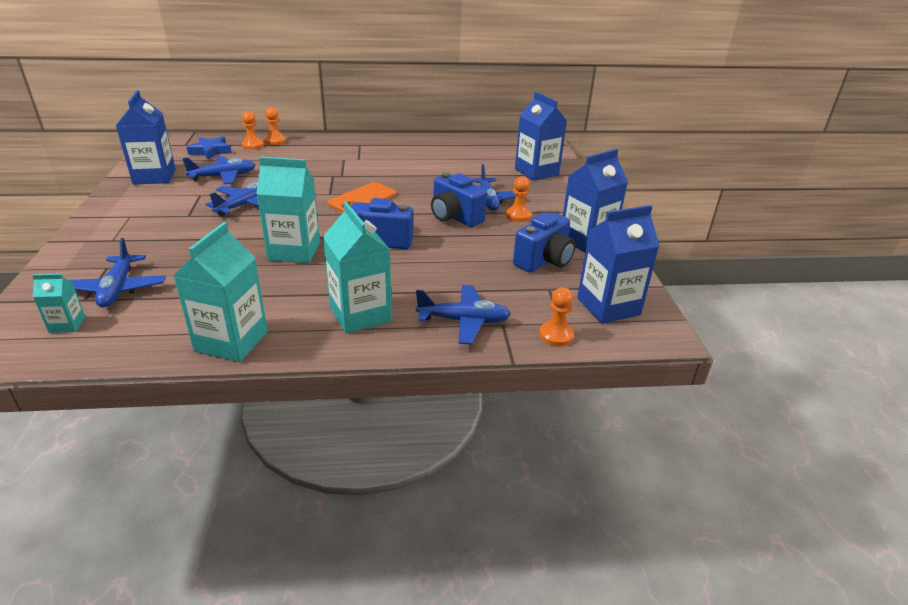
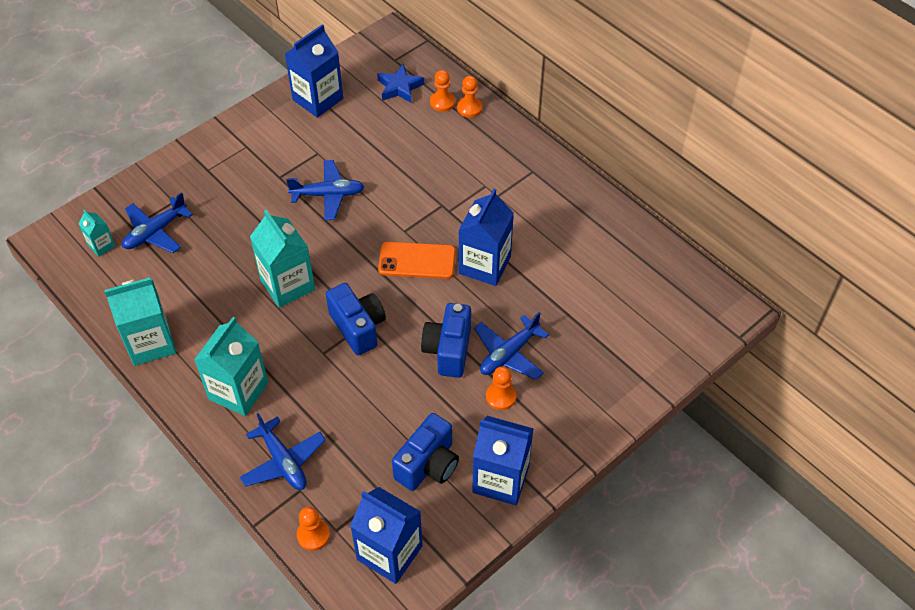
camera: 55 degrees right, 20 degrees up
blue plane [182,156,255,184] -> none
blue camera [513,212,575,273] -> blue camera turned 60 degrees counterclockwise [392,413,459,491]
blue carton [515,92,567,181] -> blue carton moved to [458,189,514,286]

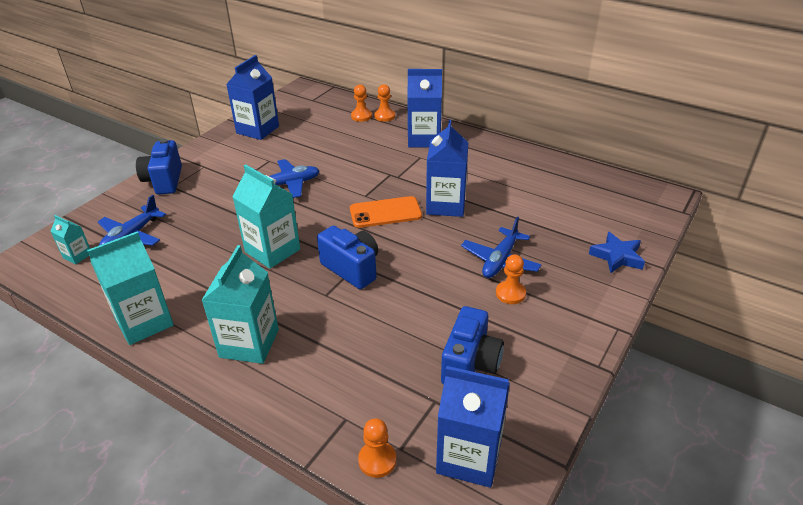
camera: 15 degrees left, 15 degrees down
blue plane [240,413,326,490] -> none
blue star [377,64,424,103] -> blue star moved to [589,232,645,273]
blue camera [421,303,471,378] -> blue camera moved to [136,139,182,195]
blue carton [472,416,534,505] -> blue carton moved to [407,69,442,148]

